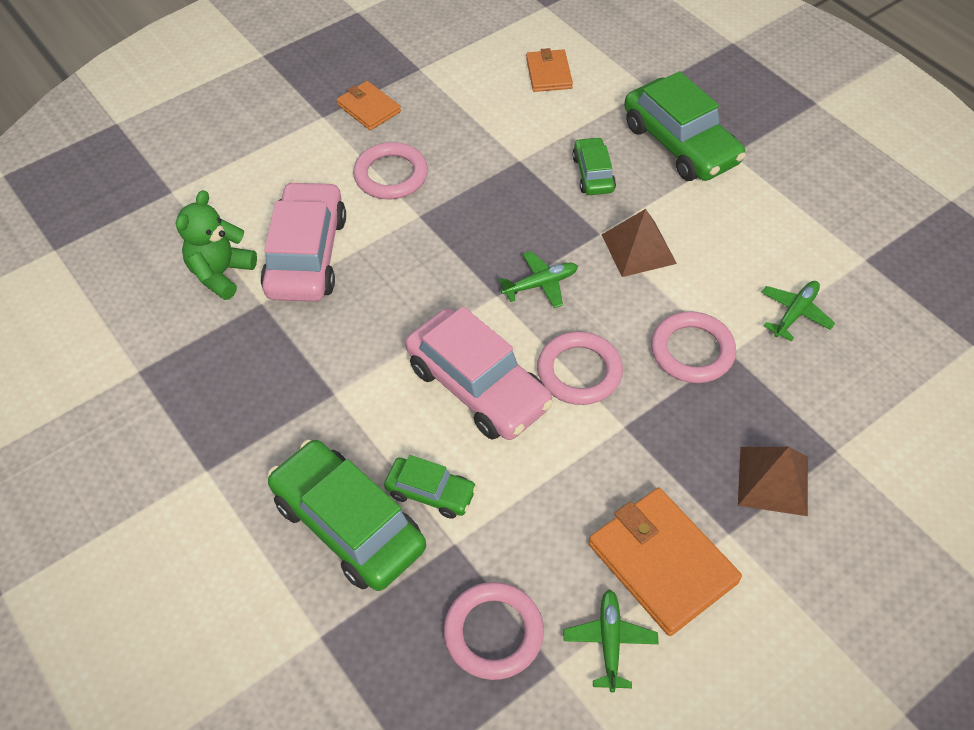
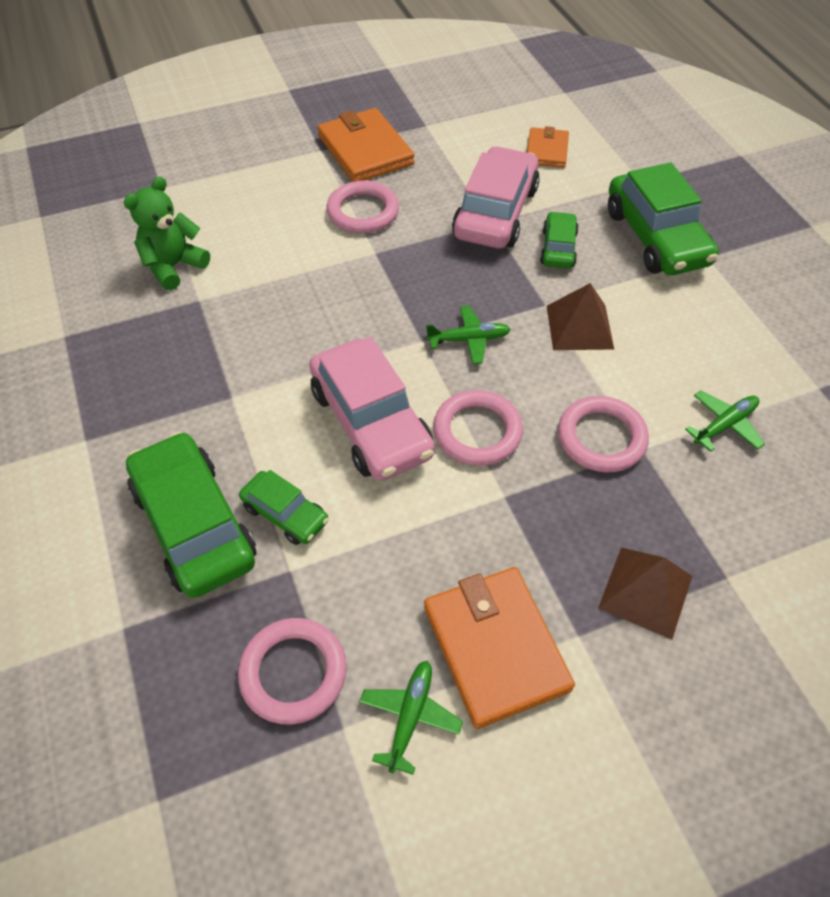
camera: 15 degrees right, 0 degrees up
pink car [260,181,346,302] -> pink car moved to [452,146,540,248]
orange wallet [337,81,401,130] -> orange wallet [317,108,415,182], size x1.71

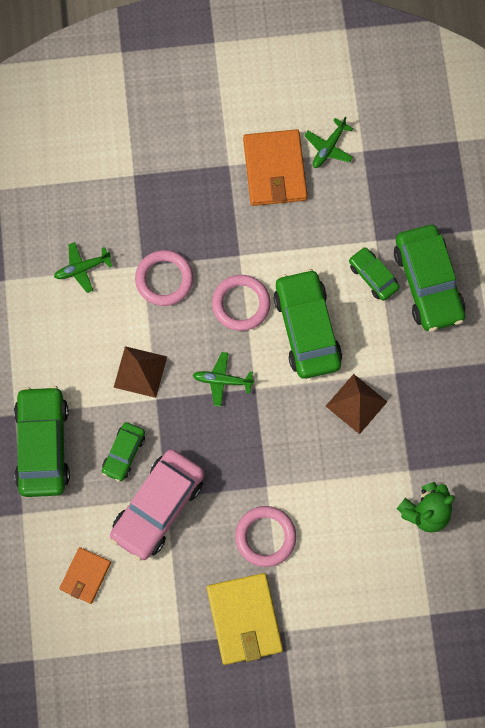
camera: 165 degrees left, 20 degrees up
pink ring [238,618,347,725] -> none
pink car [309,337,435,481] -> green car [274,269,342,379]
orange wallet [317,108,415,182] -> yellow wallet [207,573,283,665]
brown pyramid [598,547,692,640] -> brown pyramid moved to [326,374,387,435]

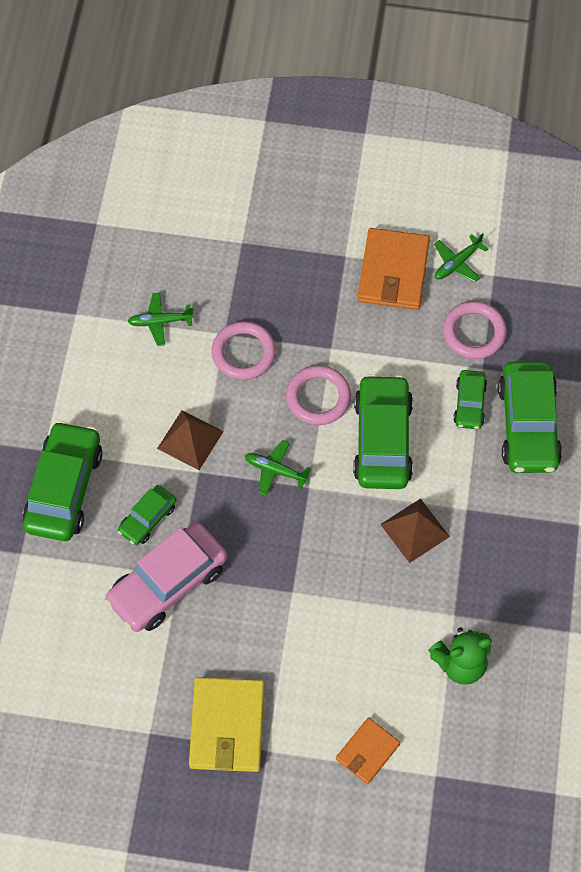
camera: 15 degrees right, 10 degrees down
orange wallet [59,547,111,604] -> orange wallet moved to [336,718,400,784]
pink ring [235,506,296,567] -> pink ring moved to [443,301,507,359]
green car [349,247,399,301] -> green car turned 150 degrees counterclockwise [453,370,487,429]

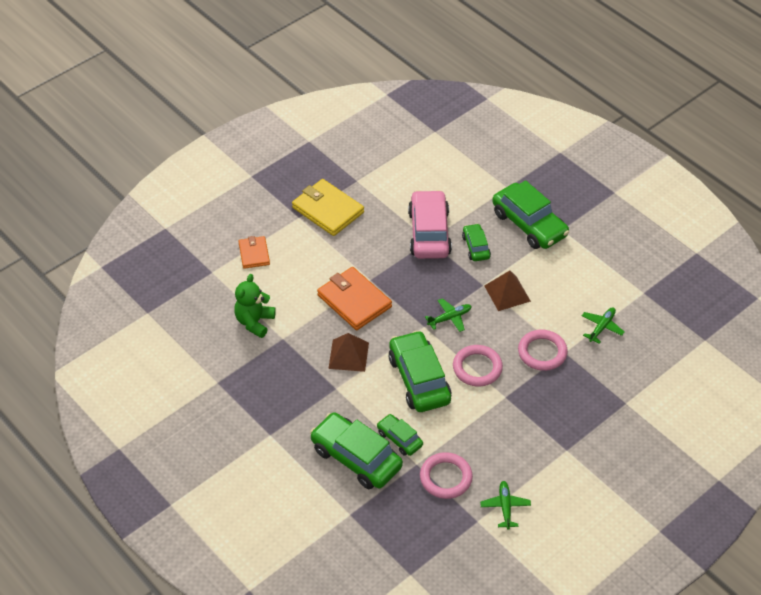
camera: 130 degrees right, 15 degrees down
green car [353,374,413,489] -> green car turned 150 degrees counterclockwise [389,330,451,412]
orange wallet [357,228,430,310] -> orange wallet moved to [317,267,392,330]

